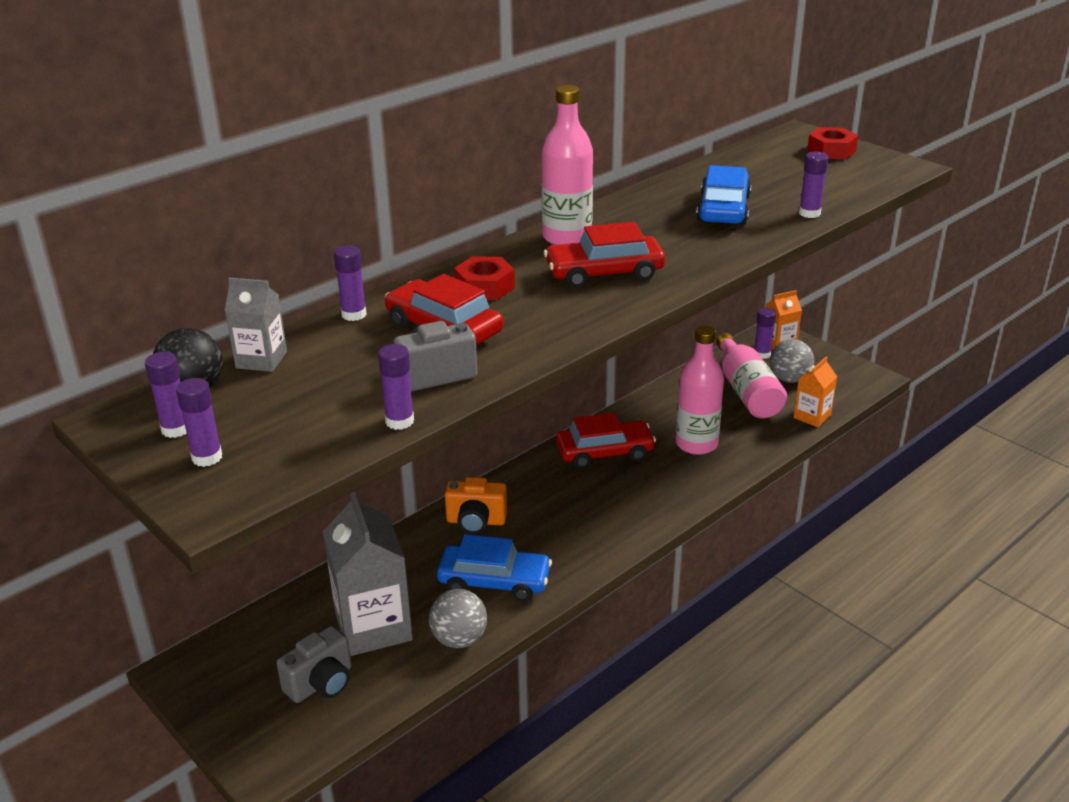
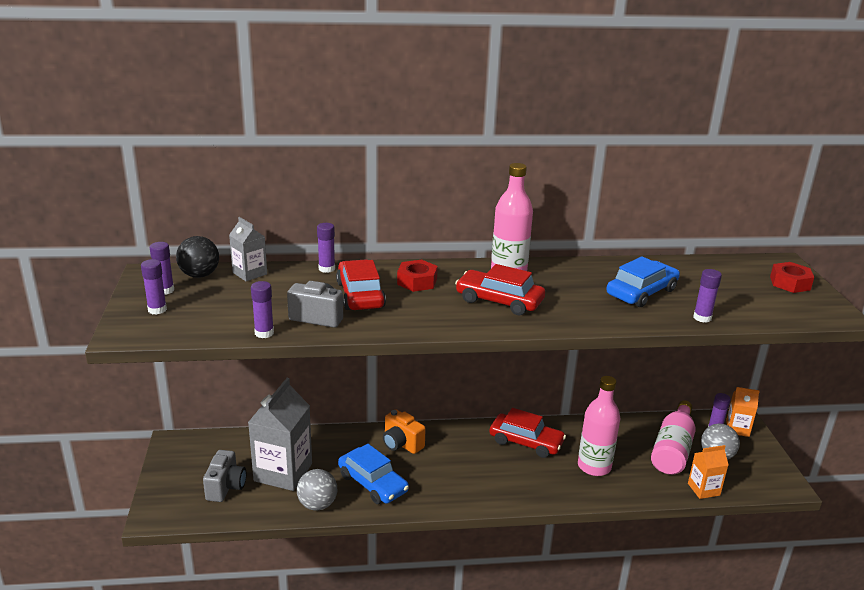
camera: 35 degrees right, 5 degrees down
grey camera [276,625,352,703] -> grey camera turned 75 degrees counterclockwise [203,450,246,502]

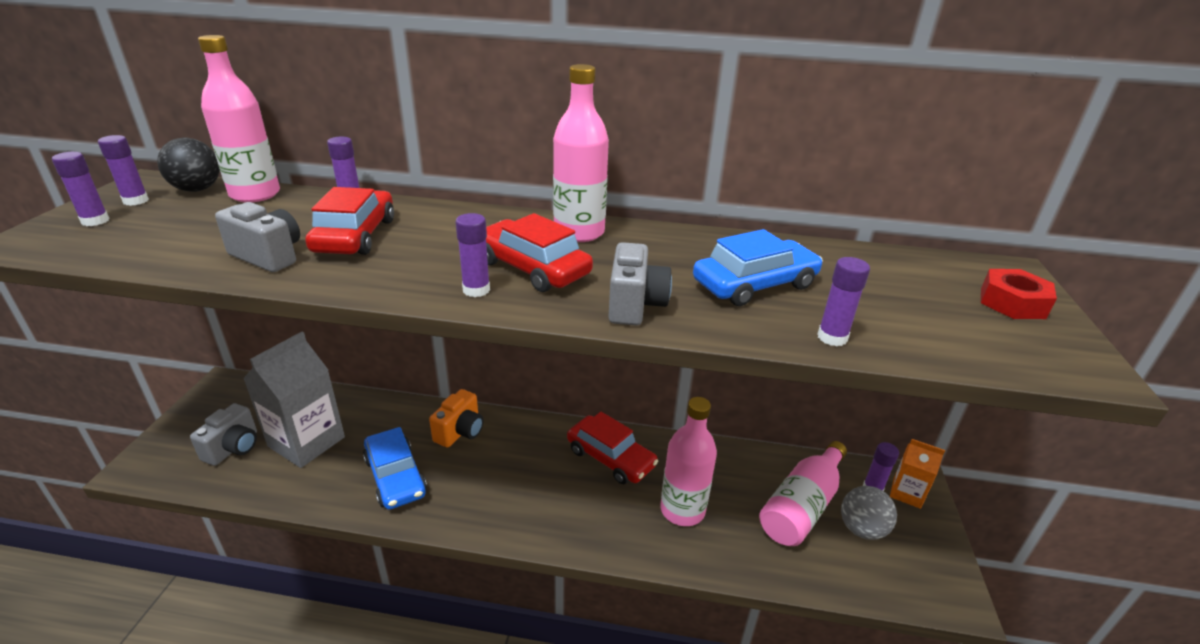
camera: 15 degrees right, 5 degrees up
grey carton [229,217,267,281] -> pink bottle [198,35,280,202]
purple glue stick [251,281,274,338] -> purple glue stick moved to [455,213,490,297]
grey ball [297,469,337,511] -> none
orange camera [383,410,426,454] -> orange camera turned 120 degrees counterclockwise [429,389,484,448]
red nut [397,260,438,292] -> none
orange carton [688,445,728,499] -> none
none -> grey camera [609,242,672,326]

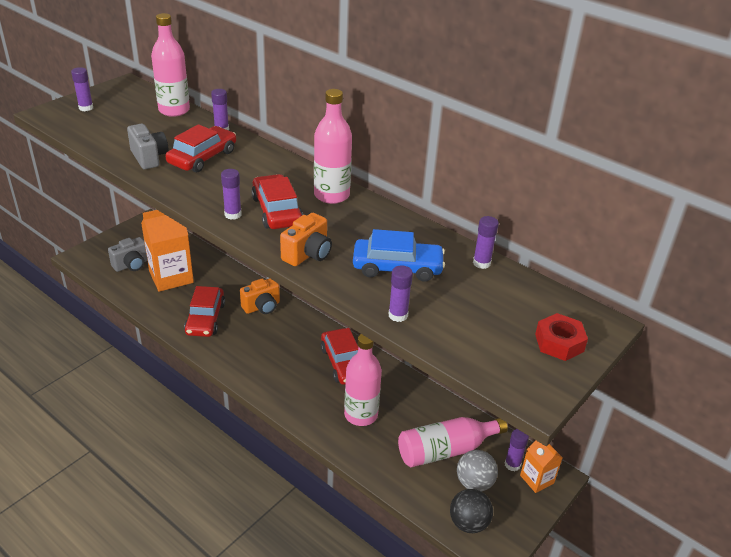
camera: 30 degrees right, 5 degrees up
purple glue stick [98,135,149,206] -> purple glue stick moved to [473,216,499,269]
black ball [157,138,220,192] -> black ball moved to [450,489,493,533]
grey carton [243,332,345,468] -> orange carton [141,210,194,292]
blue car [363,427,427,509] -> red car [184,286,225,337]
grey camera [609,242,672,326] -> orange camera [280,213,332,266]

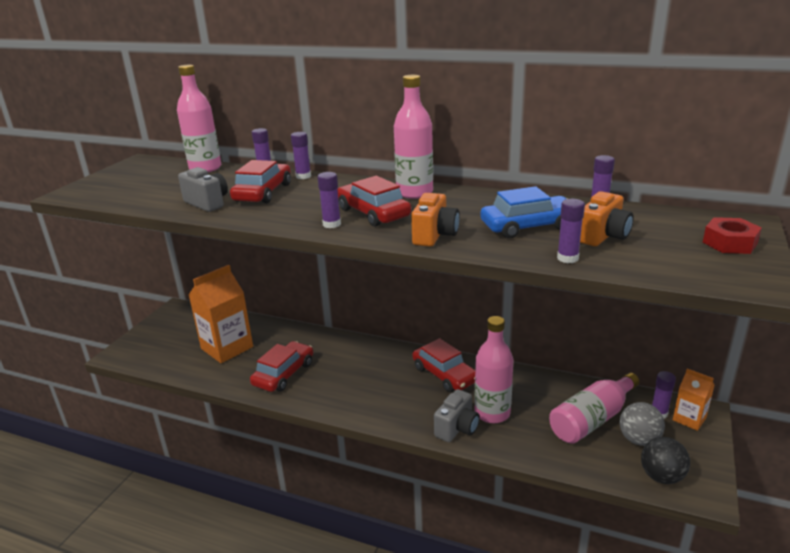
camera: 15 degrees left, 10 degrees down
purple glue stick [71,67,93,111] -> purple glue stick moved to [291,132,311,179]
grey camera [108,237,147,272] -> grey camera moved to [434,389,480,442]
red car [184,286,225,337] -> red car turned 135 degrees counterclockwise [250,341,313,392]
orange camera [240,278,280,314] -> orange camera moved to [580,191,634,246]

